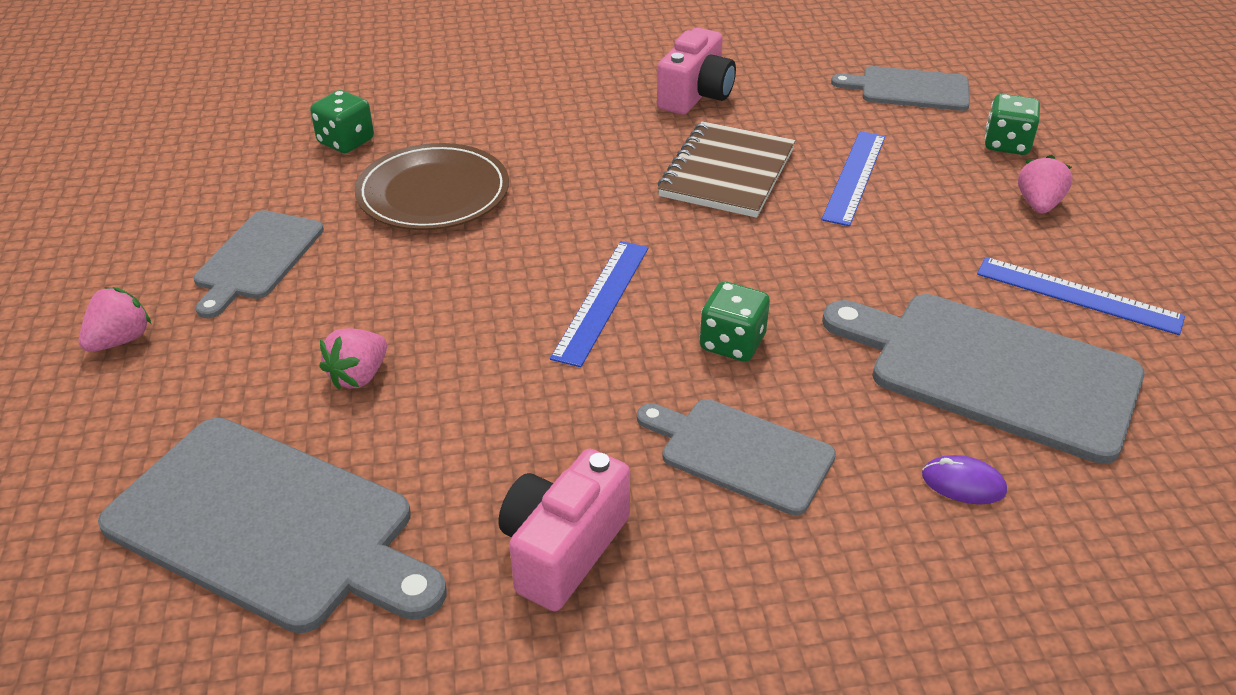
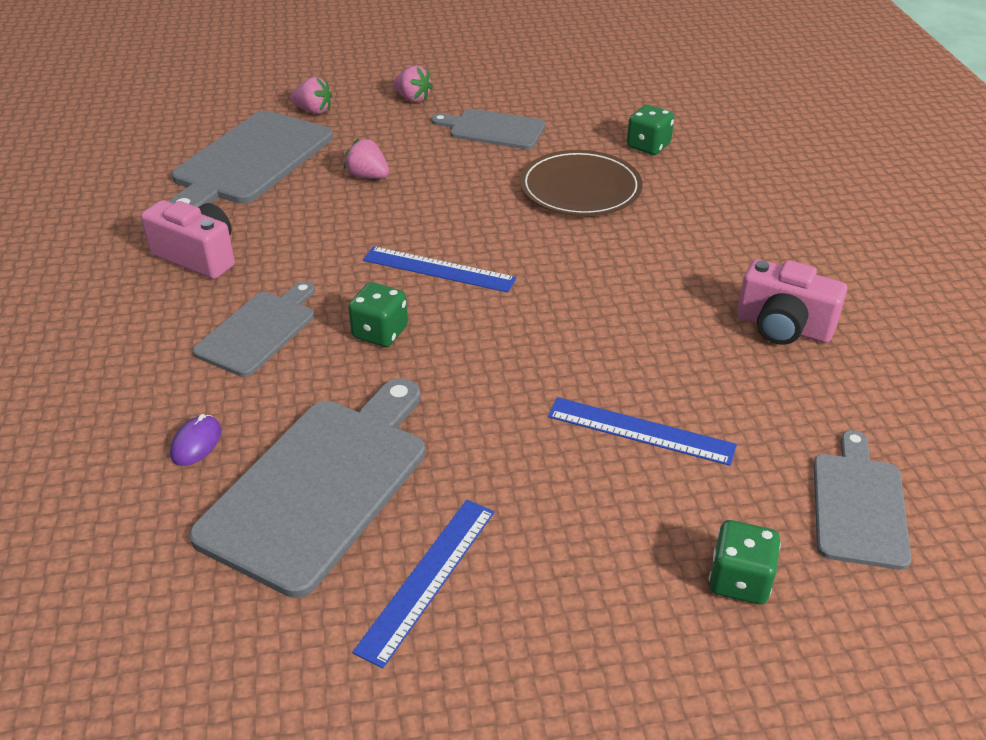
camera: 90 degrees right, 0 degrees up
brown notebook [658,121,795,218] -> none
pink strawberry [1018,155,1073,214] -> pink strawberry moved to [290,77,332,114]

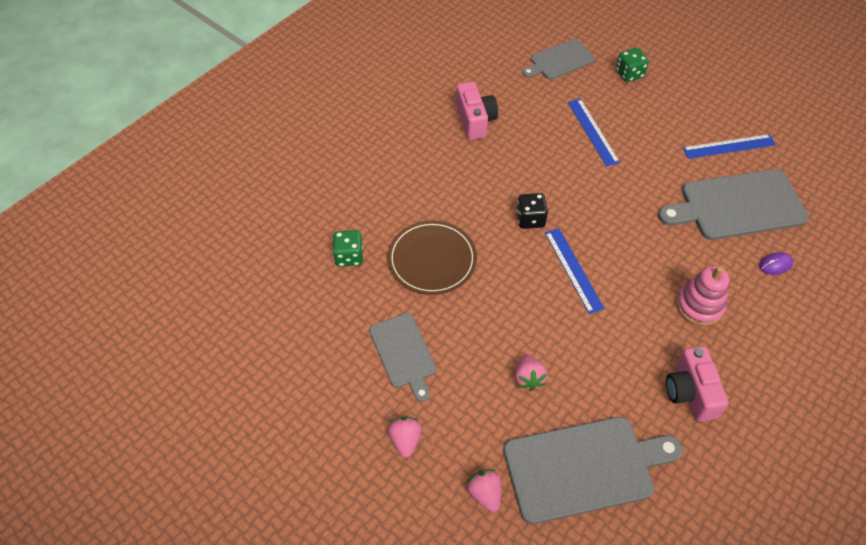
camera: 130 degrees left, 15 degrees up
grey cutting board [192,281,315,377] -> pink stacking toy [676,266,729,326]
green dice [348,282,408,347] -> none
none -> black dice [516,193,548,229]

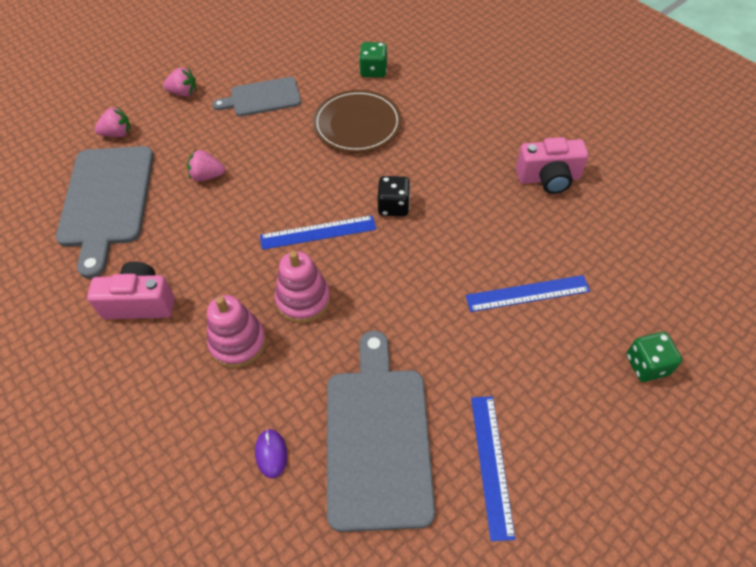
camera: 100 degrees right, 0 degrees up
grey cutting board [522,39,595,79] -> none
none -> pink stacking toy [275,251,330,323]

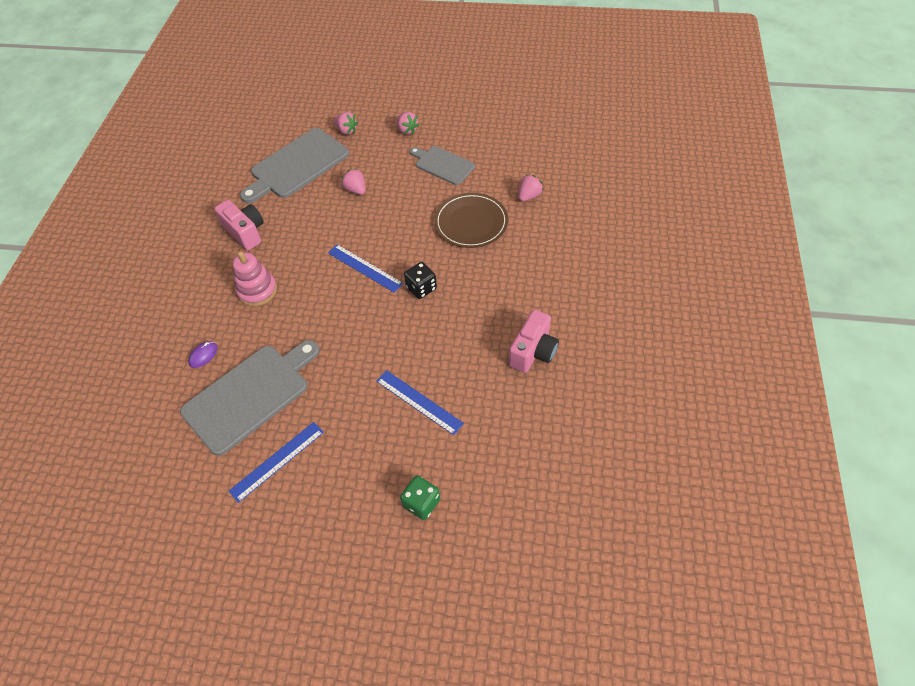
camera: 50 degrees right, 0 degrees up
pink stacking toy [275,251,330,323] -> none
green dice [359,42,388,78] -> pink strawberry [518,174,543,201]
pink camera [516,137,588,194] -> pink camera turned 105 degrees counterclockwise [509,309,559,373]

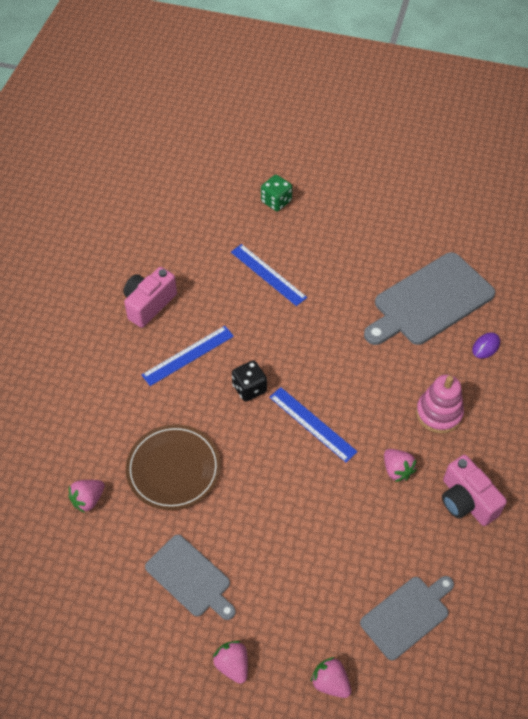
camera: 175 degrees left, 0 degrees up
blue ruler [229,422,324,503] -> blue ruler moved to [142,326,234,386]
grey cutting board [240,128,349,203] -> grey cutting board [360,576,454,660], size x0.60
pink strawberry [341,168,366,195] -> pink strawberry moved to [384,449,417,482]

